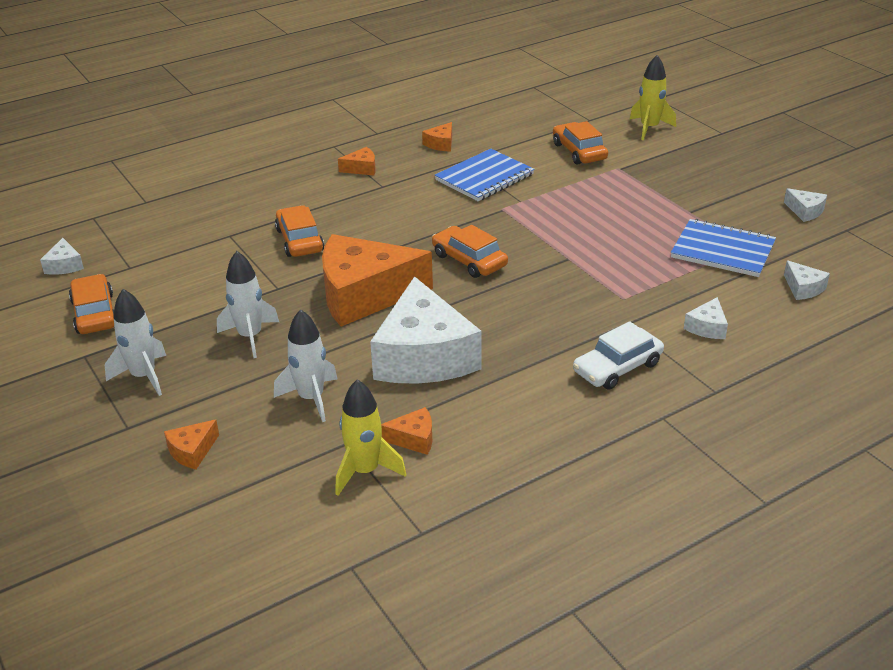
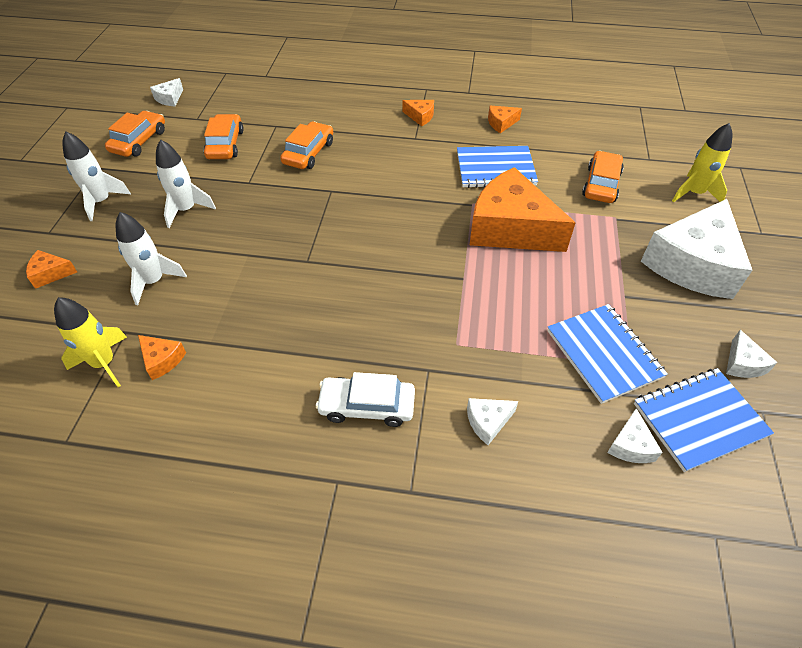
camera: 40 degrees right, 15 degrees up
orange cheese [322,234,433,327] -> orange cheese moved to [470,167,576,252]
white cheese [370,276,482,384] -> white cheese moved to [641,199,753,299]
orange car [432,225,508,278] -> orange car moved to [204,114,243,159]
none -> blue notebook [634,368,774,472]

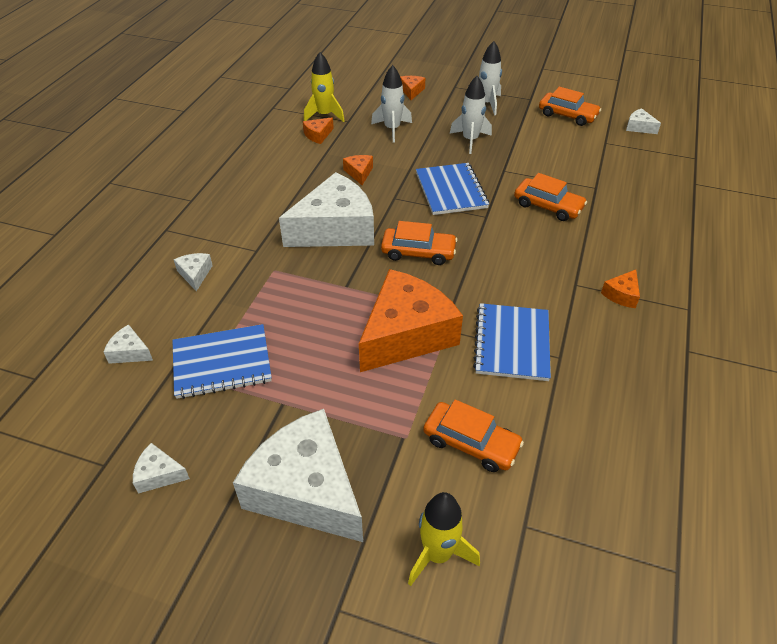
camera: 100 degrees right, 5 degrees down
orange car [204,114,243,159] -> orange car moved to [381,221,457,265]
white car [316,372,415,427] -> none
orange cheese [488,106,522,133] -> orange cheese moved to [343,155,373,185]
blue notebook [634,368,774,472] -> blue notebook moved to [416,163,489,215]
none -> white cheese [279,172,374,247]

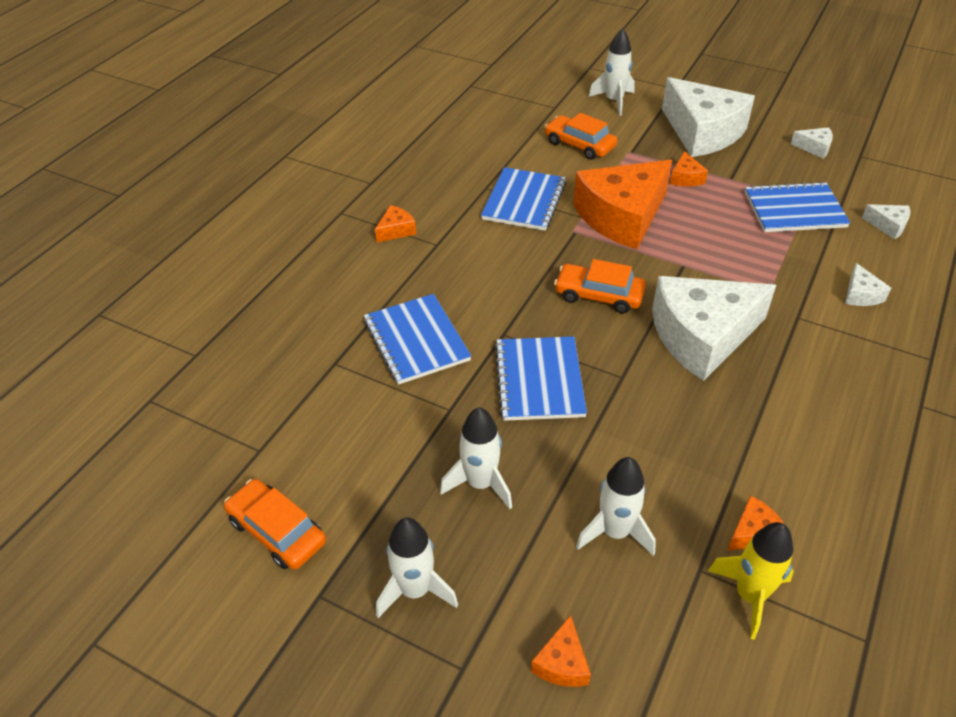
camera: 170 degrees left, 0 degrees up
orange cheese [343,155,373,185] -> orange cheese moved to [670,151,708,186]
yellow rocket [408,492,480,586] -> white rocket [589,28,635,116]
orange car [514,173,587,221] -> blue notebook [364,294,471,385]
white cheese [626,108,661,134] -> none

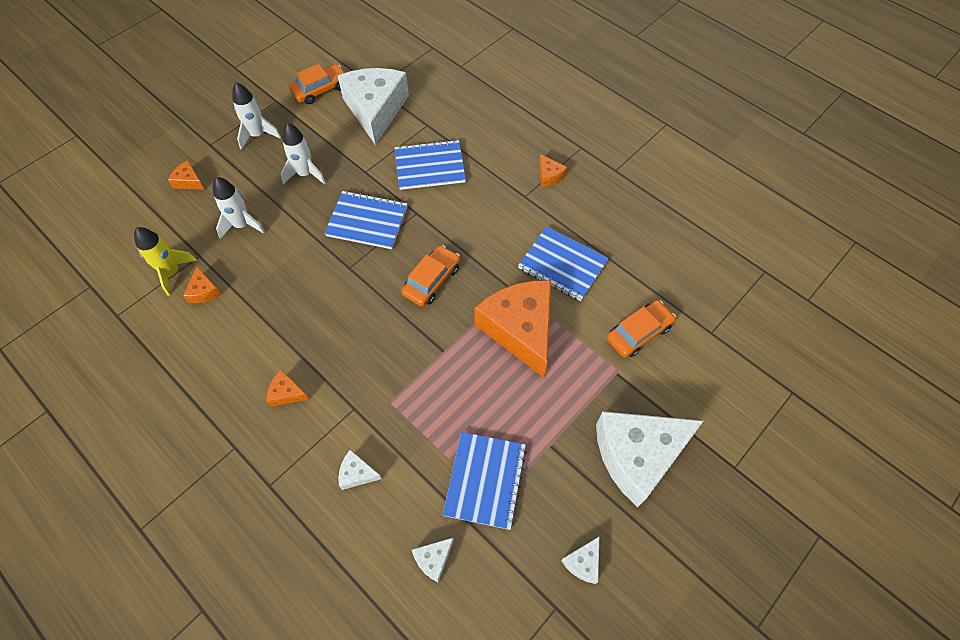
camera: 105 degrees right, 15 degrees up
white rocket [589,28,635,116] -> none
white cheese [652,276,776,381] -> white cheese moved to [338,68,409,145]
orange cheese [670,151,708,186] -> orange cheese moved to [267,370,309,407]

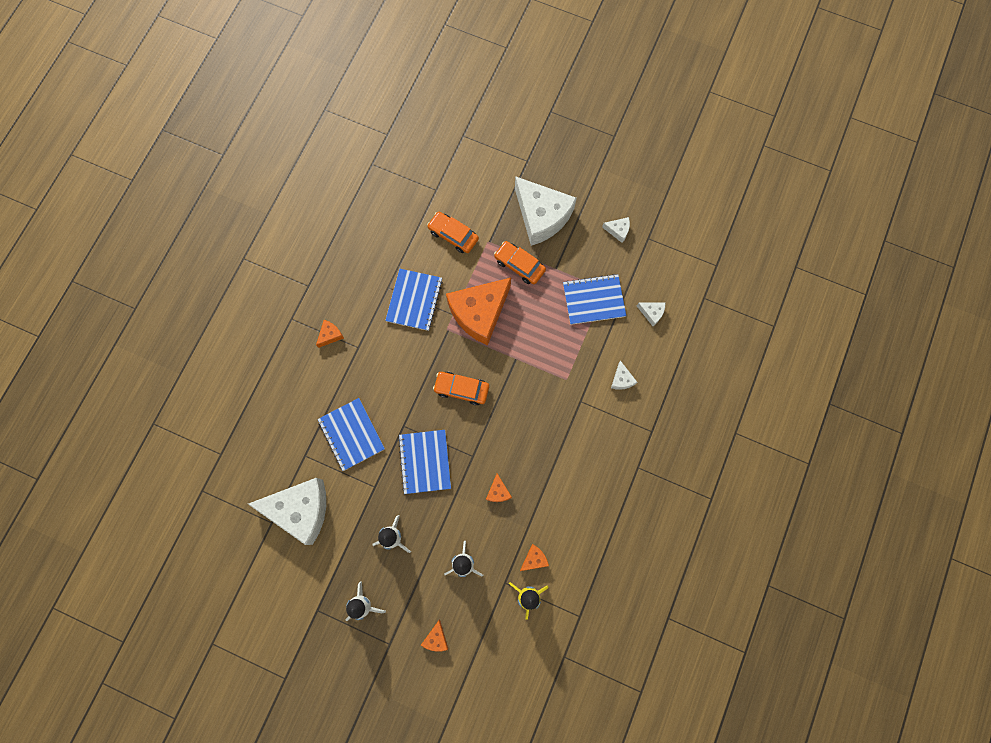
camera: 110 degrees left, 15 degrees up
orange cheese [267,370,309,407] -> orange cheese moved to [486,474,512,502]
orange car [289,64,345,104] -> orange car moved to [494,241,546,284]
white cheese [338,68,409,145] -> white cheese turned 150 degrees counterclockwise [248,478,326,545]

